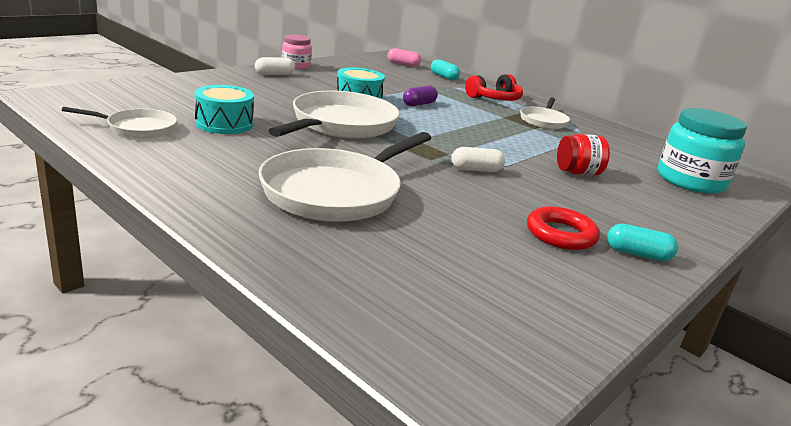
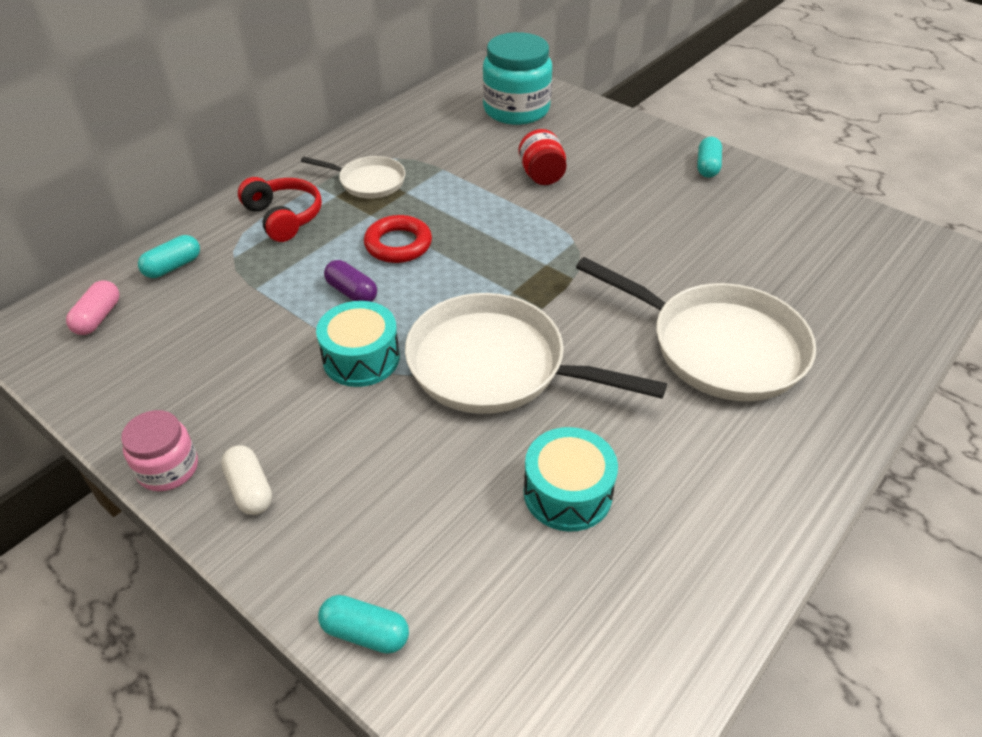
camera: 90 degrees left, 20 degrees up
white pan [62,107,177,138] -> none
white capsule [451,147,505,172] -> none
red ring [527,206,600,250] -> red ring moved to [364,215,432,263]
none -> turquoise capsule [318,595,409,654]

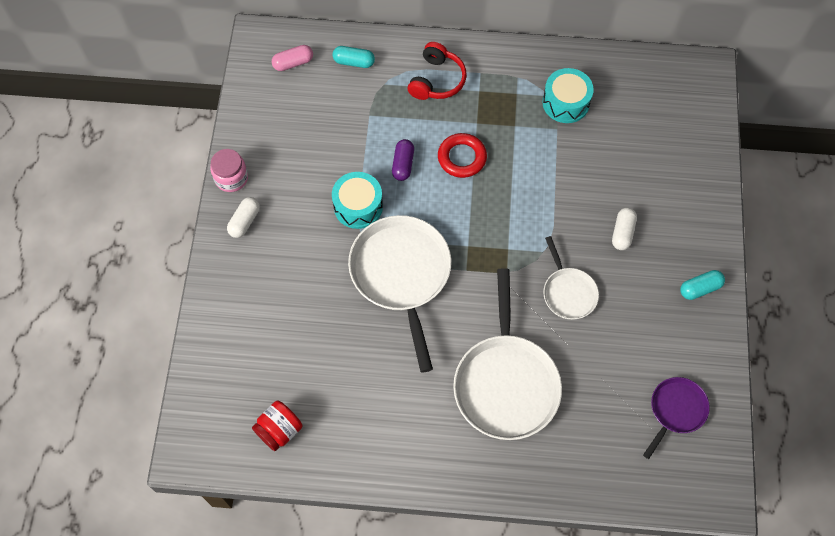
camera: 55 degrees right, 20 degrees up
white pan [301,156,406,199] -> white pan moved to [543,236,599,320]
turquoise capsule [318,595,409,654] -> none
turquoise jar [482,32,552,125] -> none
red jar [518,129,567,185] -> red jar moved to [252,401,302,451]
turquoise drum [524,427,618,532] -> turquoise drum moved to [542,68,594,123]
none -> white capsule [612,208,637,250]
none -> purple pan [643,377,710,459]

